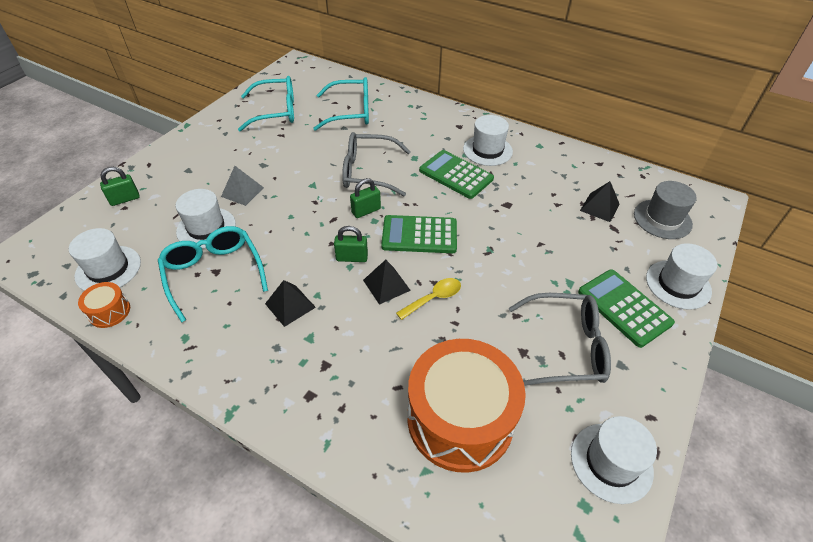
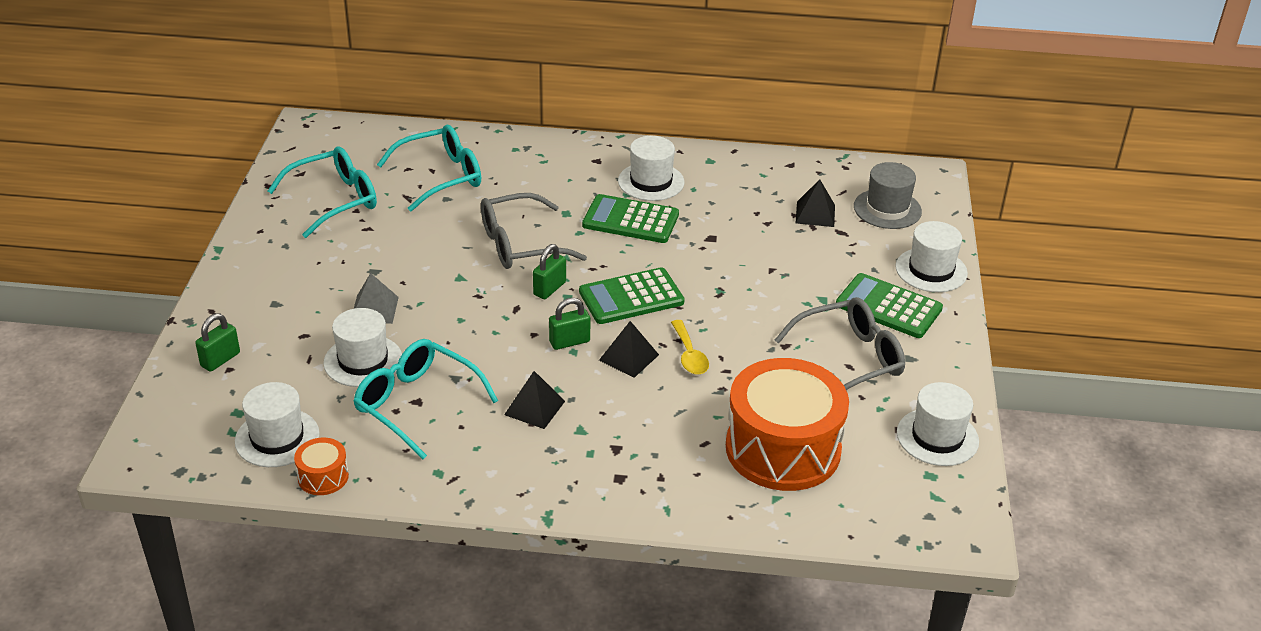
camera: 25 degrees left, 10 degrees down
yellow spoon [396,278,461,320] -> yellow spoon turned 135 degrees clockwise [671,320,709,375]

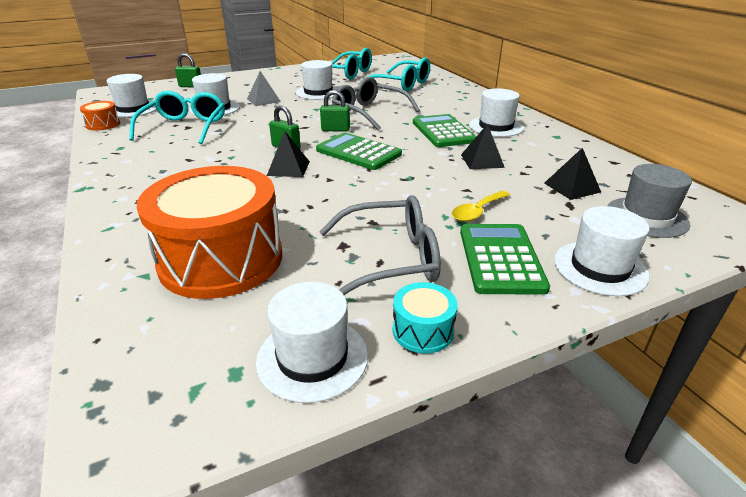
camera: 60 degrees right, 5 degrees down
black pyramid [504,371,565,429] -> black pyramid moved to [461,124,505,169]
yellow spoon [671,320,709,375] -> yellow spoon moved to [452,191,510,222]
grey glasses [775,297,905,390] -> grey glasses turned 45 degrees counterclockwise [319,195,441,295]
none -> white hat [296,60,338,100]
none -> turquoise drum [393,282,458,354]

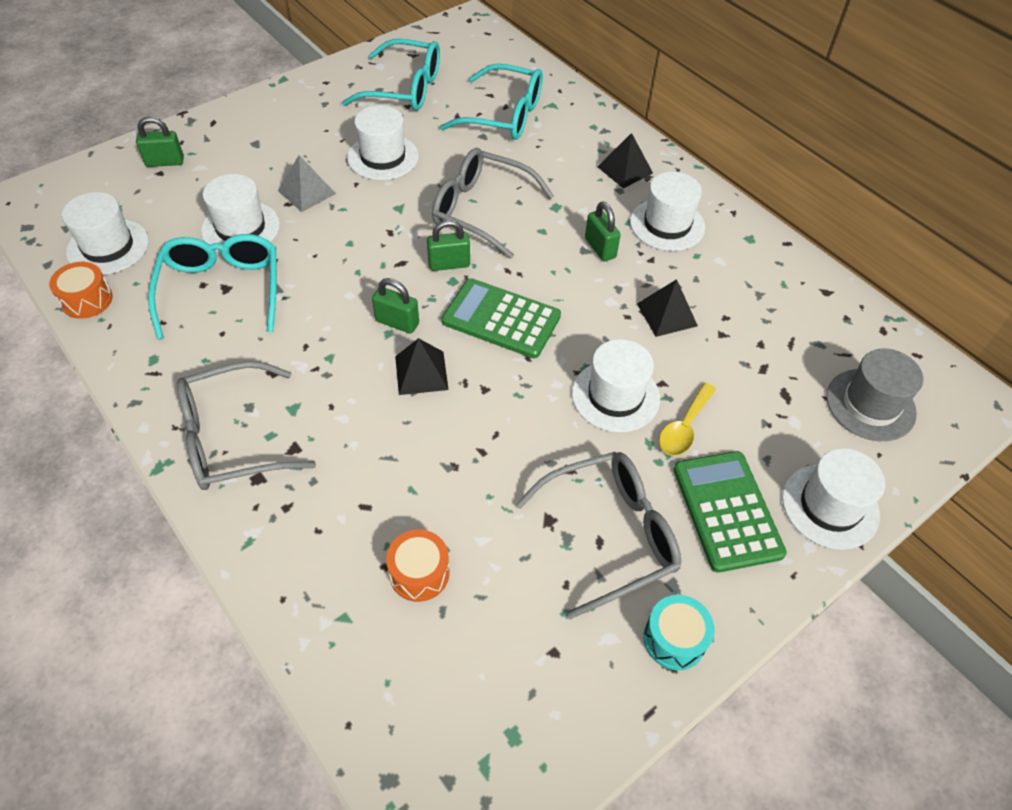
camera: 15 degrees left, 20 degrees up
orange drum [137,166,282,299] -> orange drum [386,529,450,602], size x0.42
white hat [256,282,368,403] -> white hat moved to [572,339,660,432]
green calculator [413,114,476,147] -> green padlock [585,201,621,262]
black pyramid [544,148,601,200] -> black pyramid moved to [597,133,653,188]
none -> grey glasses [177,361,316,490]

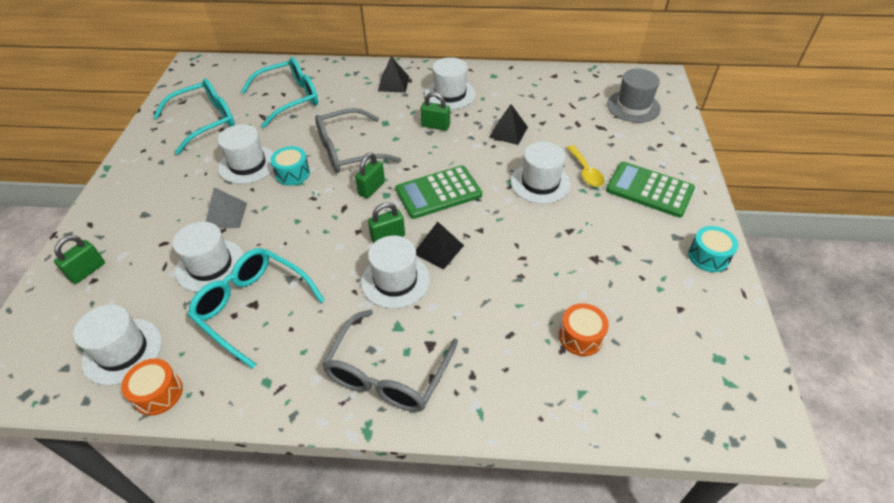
camera: 45 degrees left, 5 degrees down
grey glasses [516,452,681,619] -> none
white hat [782,448,885,550] -> white hat moved to [361,236,430,309]
none -> turquoise drum [270,146,310,185]

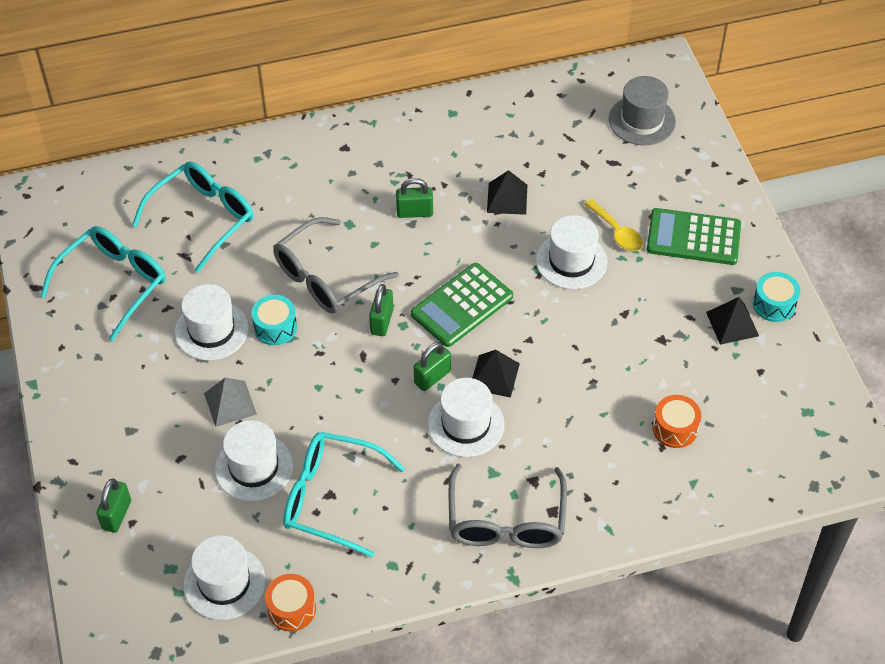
camera: 20 degrees left, 5 degrees up
black pyramid [378,56,409,93] -> black pyramid moved to [706,297,759,345]
white hat [425,57,476,109] -> none

